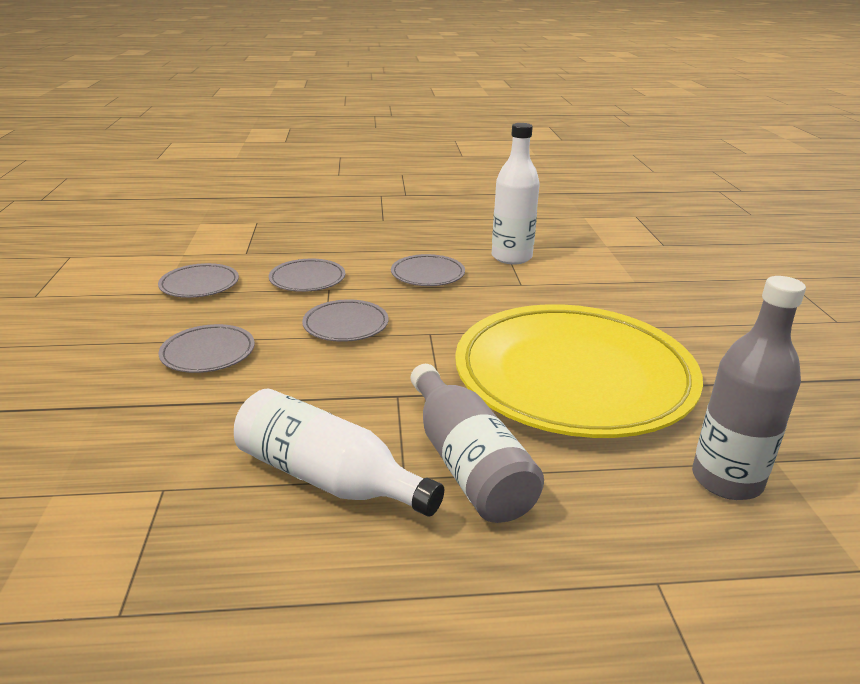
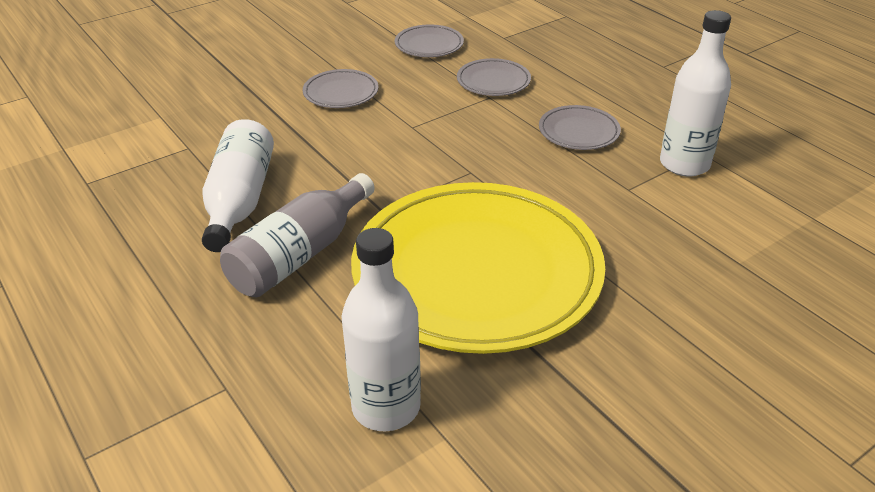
camera: 60 degrees right, 10 degrees up
grey plate [302,299,389,342] -> none
grey bottle [692,276,806,500] -> white bottle [341,228,421,431]

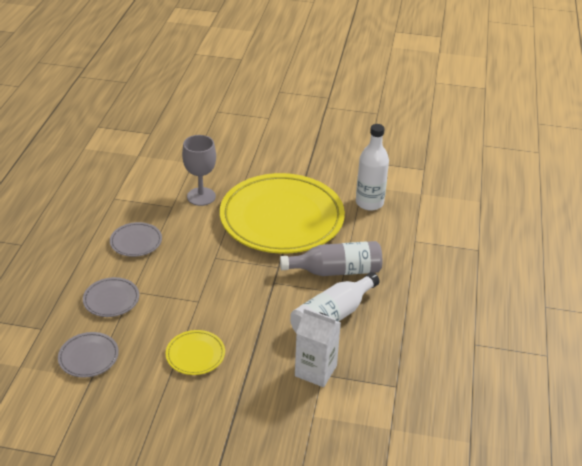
camera: 135 degrees left, 0 degrees up
grey plate [303,69,378,108] -> yellow plate [166,330,225,375]
white bottle [660,10,731,177] -> none
none -> grey goblet [182,135,216,206]
none -> white carton [295,308,341,387]

